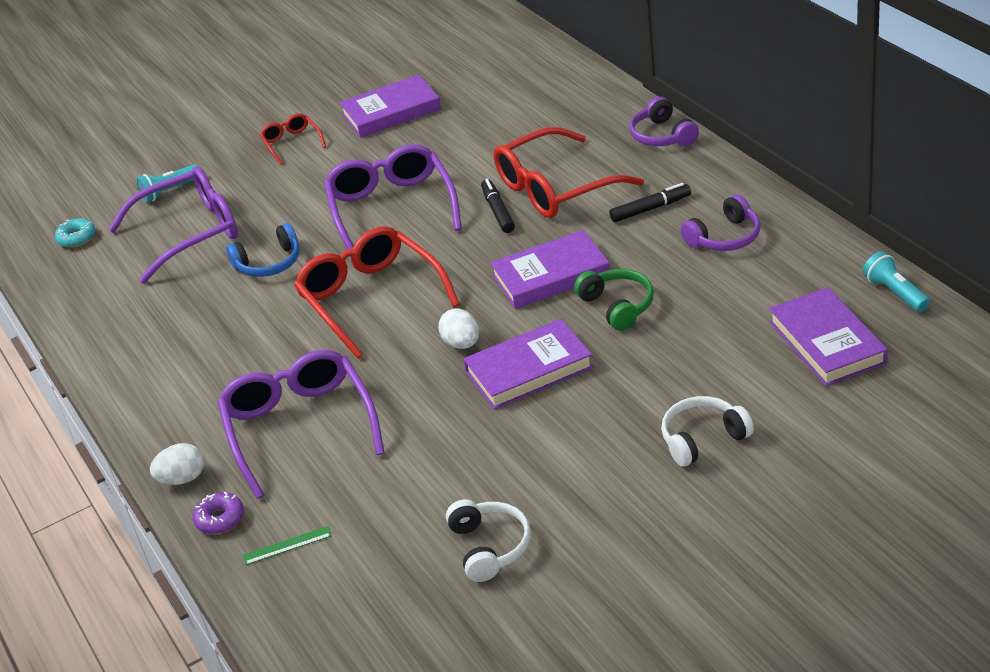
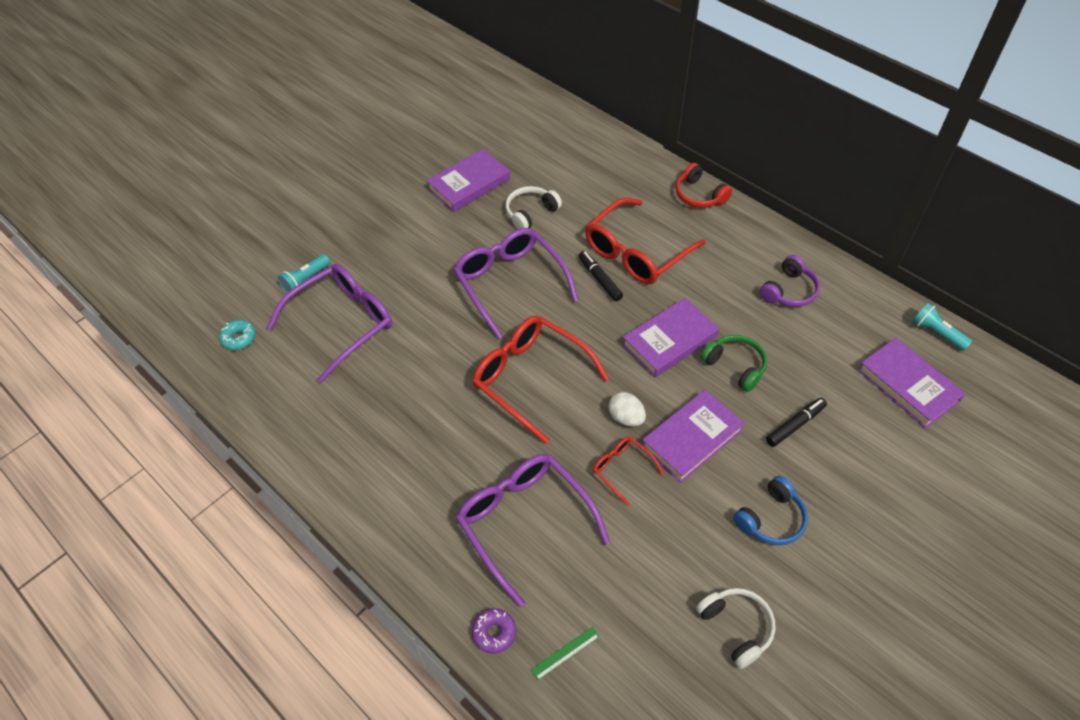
camera: 20 degrees left, 15 degrees up
white egg [150,443,204,485] -> none
blue headphones [226,223,300,277] -> blue headphones moved to [733,476,808,545]
red glasses [260,114,326,165] -> red glasses moved to [593,437,664,506]
black marker [609,183,691,222] -> black marker moved to [766,398,827,447]
purple headphones [629,97,699,146] -> red headphones [675,163,732,208]
white headphones [661,396,754,467] -> white headphones moved to [505,186,562,229]

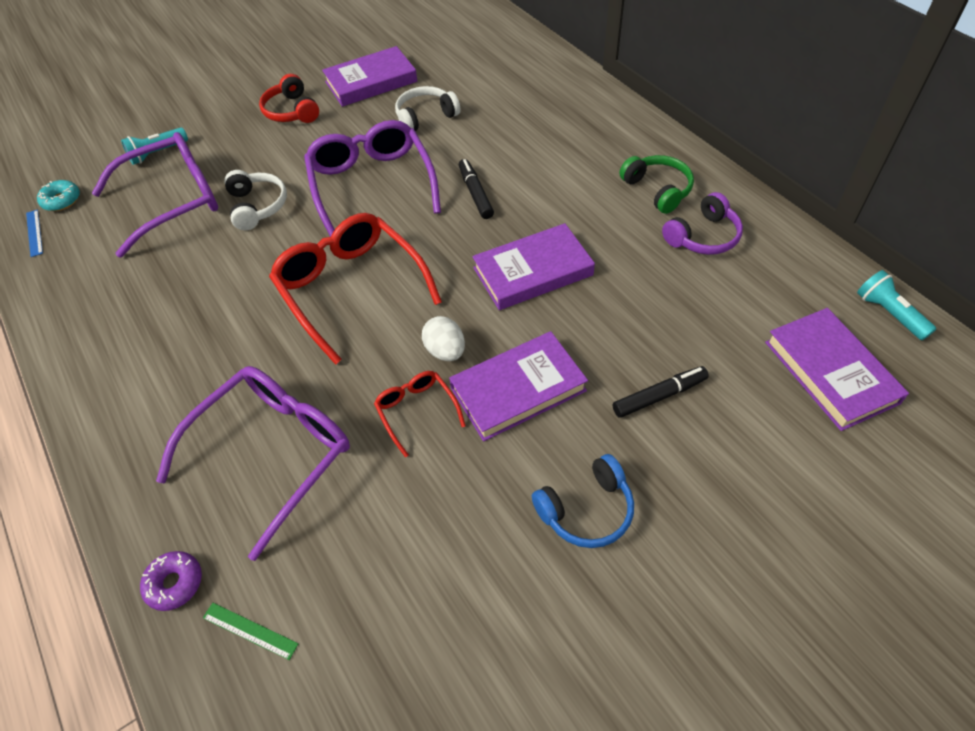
camera: 15 degrees right, 0 degrees up
purple glasses [456,454,610,607] -> purple glasses turned 60 degrees clockwise [156,366,350,561]
green ruler [531,626,600,681] -> green ruler turned 45 degrees clockwise [203,603,299,660]
red glasses [585,198,706,284] -> none
red headphones [675,163,732,208] -> red headphones moved to [259,74,319,123]
white headphones [696,588,776,669] -> white headphones moved to [224,170,287,230]
green headphones [701,335,767,392] -> green headphones moved to [619,155,694,214]
none -> blue ruler [26,209,43,257]

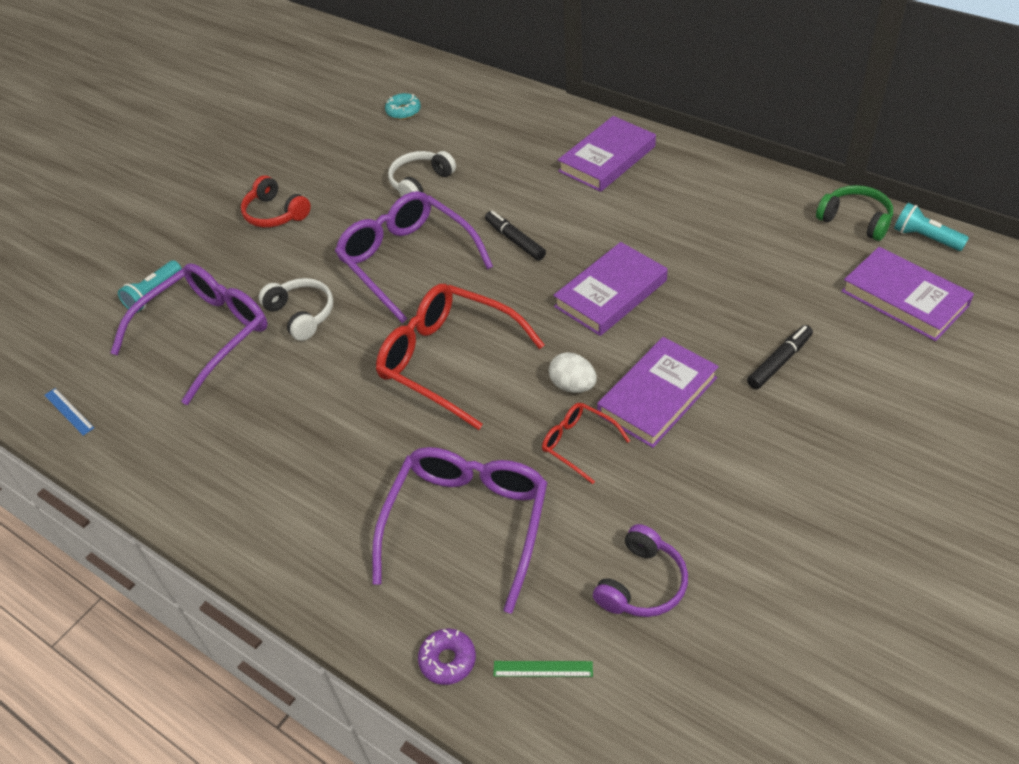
camera: 20 degrees left, 5 degrees down
turquoise donut [37,180,80,211] -> turquoise donut moved to [385,93,421,120]
purple book [322,46,417,107] -> purple book moved to [558,116,656,192]
blue headphones [532,454,634,548] -> none
green headphones [619,155,694,214] -> green headphones moved to [816,185,893,241]
purple headphones [662,192,743,255] -> purple headphones moved to [593,524,688,617]

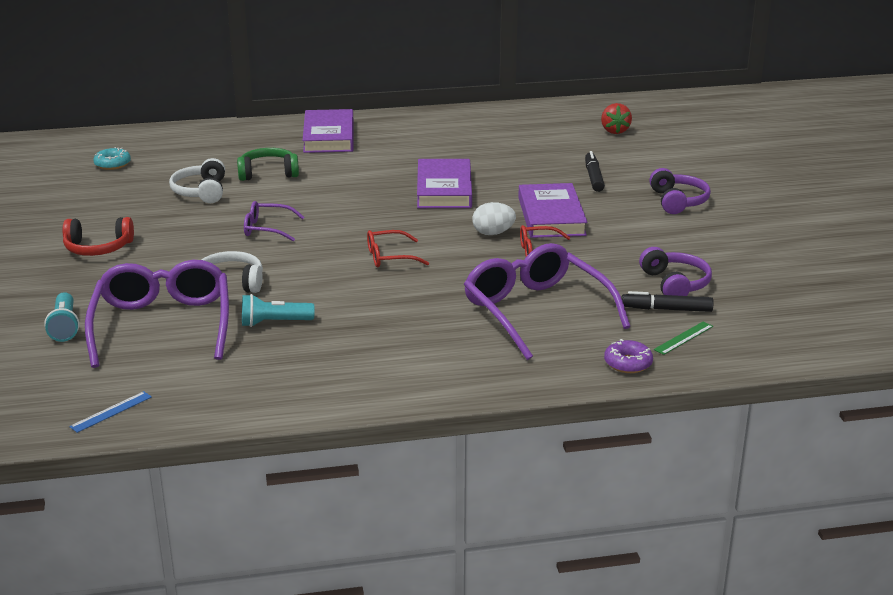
camera: 50 degrees left, 20 degrees down
blue ruler [44,388,94,436] -> blue ruler turned 45 degrees counterclockwise [69,391,152,433]
purple glasses [335,191,493,323] -> purple glasses [244,201,304,242], size x0.49
red glasses [376,284,545,430] -> red glasses [367,230,429,267], size x0.49
black marker [485,211,546,261] -> black marker moved to [621,291,714,312]
green headphones [816,185,893,241] -> green headphones moved to [237,148,299,181]
purple book [841,247,974,341] -> red strawberry [601,103,632,134]
turquoise flashlight [894,203,969,251] -> turquoise flashlight moved to [242,294,315,327]
none -> purple headphones [649,168,711,214]

